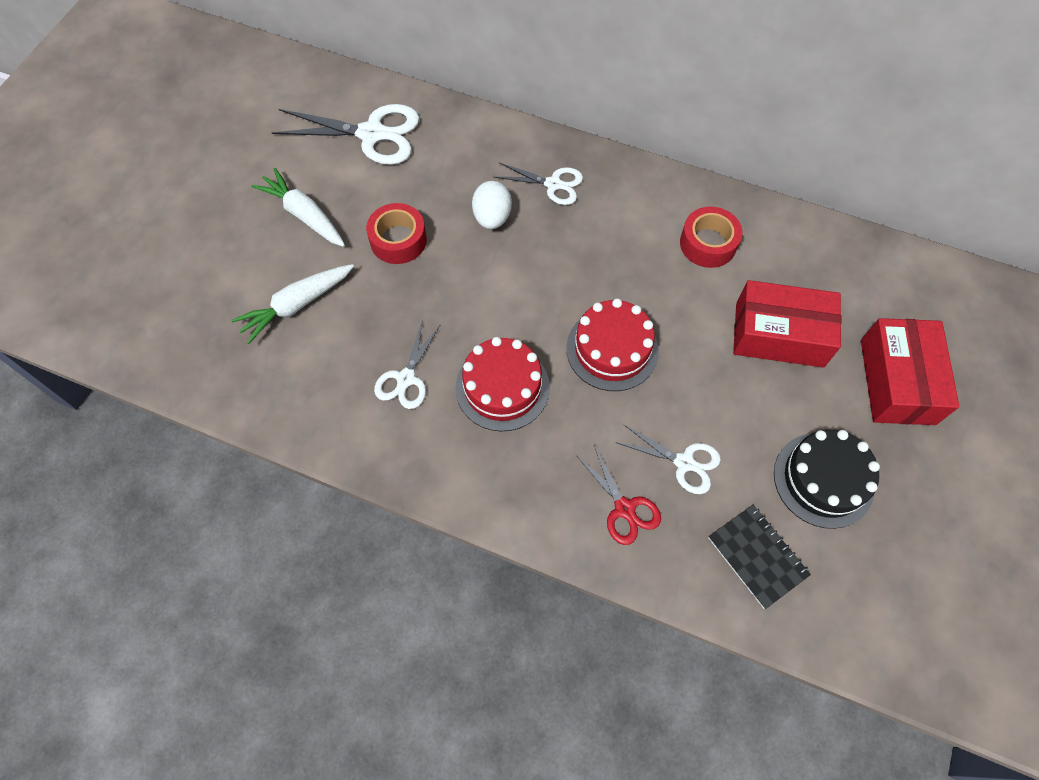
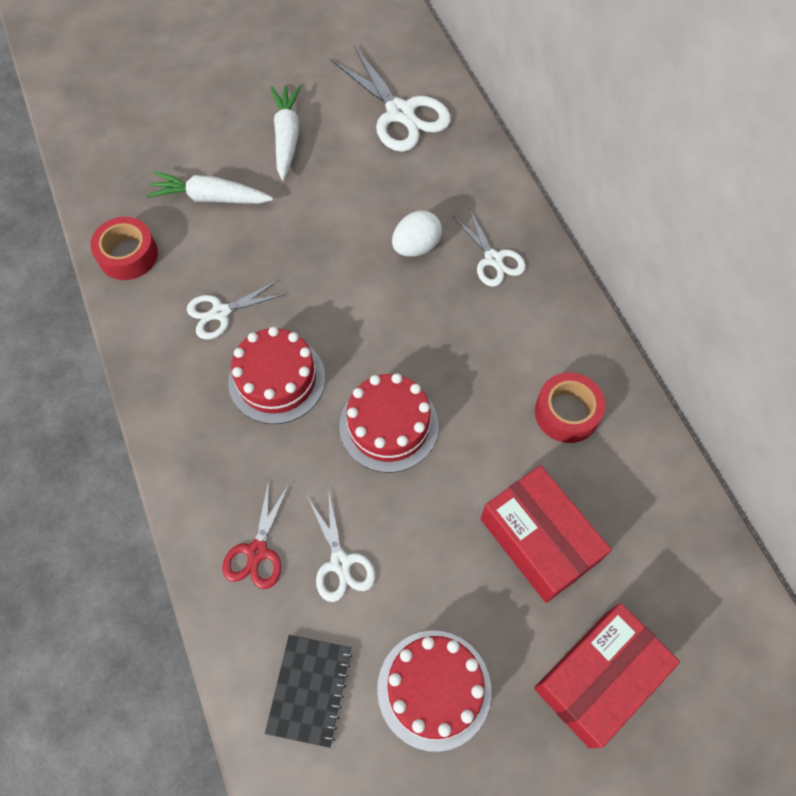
camera: 45 degrees right, 0 degrees up
red tape [366,203,427,264] -> red tape moved to [90,217,158,280]
black cake [774,430,880,529] -> red cake [377,631,491,752]

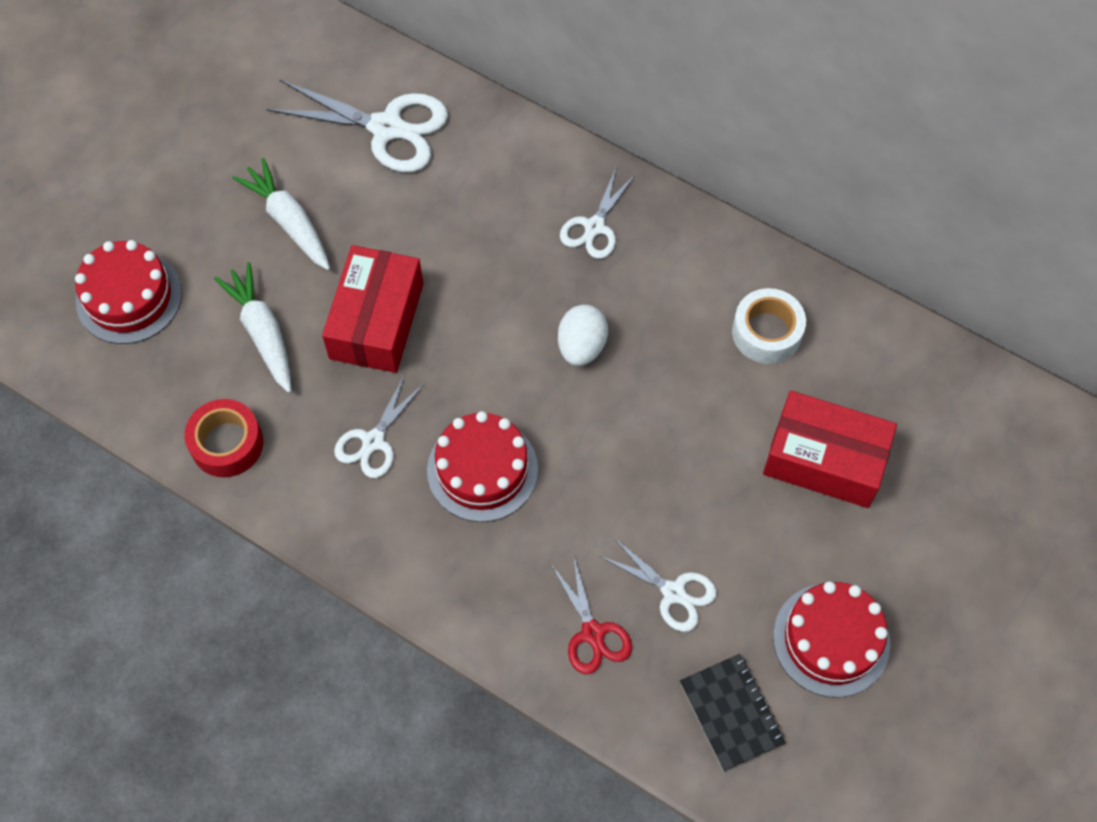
camera: 35 degrees left, 0 degrees up
white carrot [146,171,273,204] -> white carrot turned 90 degrees clockwise [214,262,292,393]
red cake [339,373,438,473] -> red cake moved to [75,240,182,344]
white egg [392,211,442,257] -> white egg moved to [558,304,608,366]
white scissors [453,208,526,287] -> white scissors turned 90 degrees clockwise [560,168,636,259]
red box [534,603,680,748] -> red box moved to [322,245,423,373]
red tape [535,372,605,443] -> white tape [732,288,806,364]

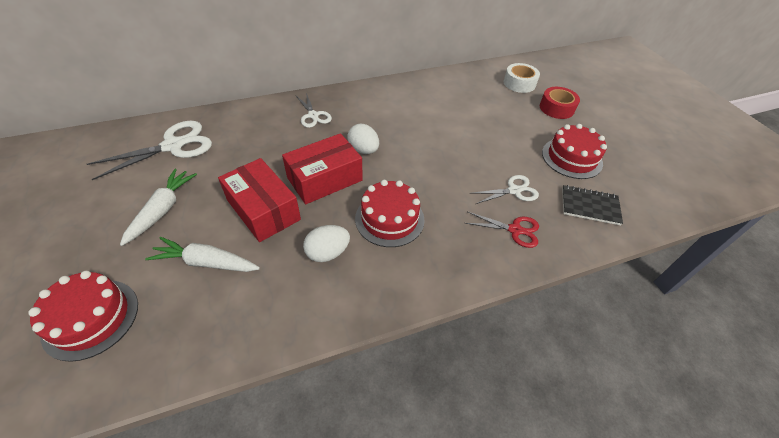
camera: 55 degrees left, 15 degrees down
red tape [185,399,263,477] -> red tape moved to [540,87,580,119]
white carrot [233,158,330,270] -> white carrot turned 105 degrees clockwise [120,169,197,246]
white scissors [334,374,425,478] -> white egg [303,225,350,262]
white tape [732,288,806,364] -> white tape moved to [504,63,540,93]
red box [763,391,897,508] -> red box moved to [282,133,363,204]

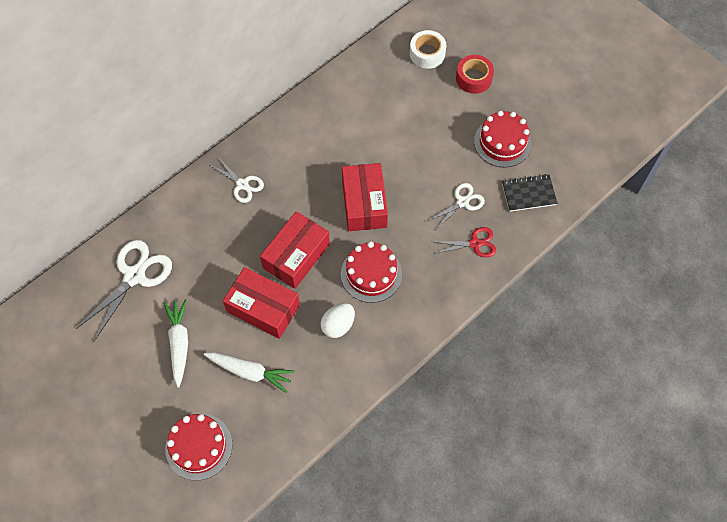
camera: 20 degrees left, 15 degrees up
white carrot [145,237,260,272] -> white carrot turned 150 degrees counterclockwise [204,353,295,393]
white egg [347,124,379,154] -> none
none -> red box [342,163,388,231]

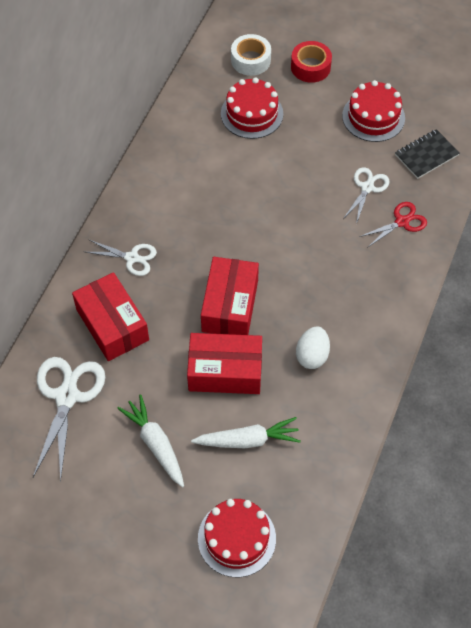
camera: 25 degrees left, 5 degrees down
red cake [341,241,402,303] -> red cake moved to [221,77,283,139]
red box [342,163,388,231] -> red box moved to [72,272,149,361]

